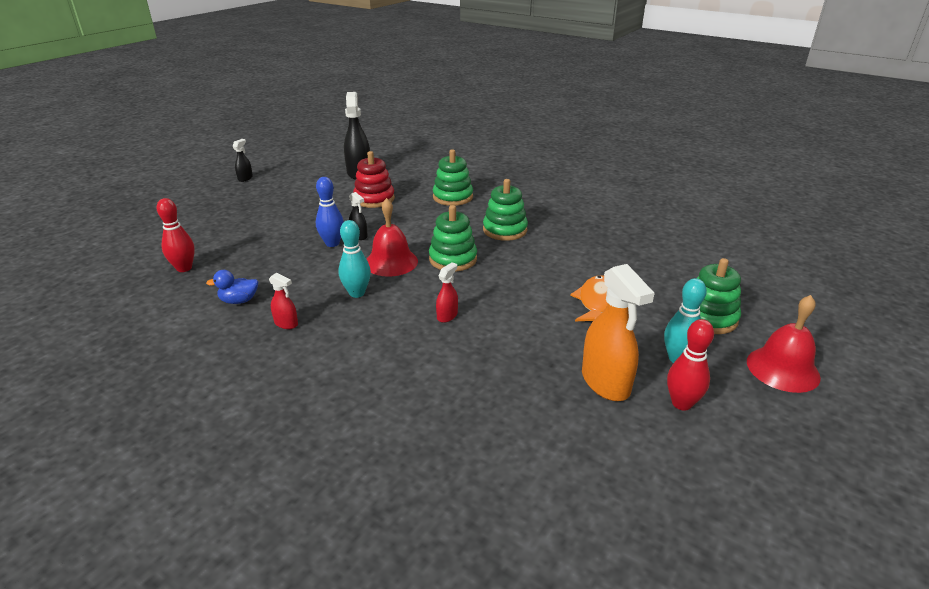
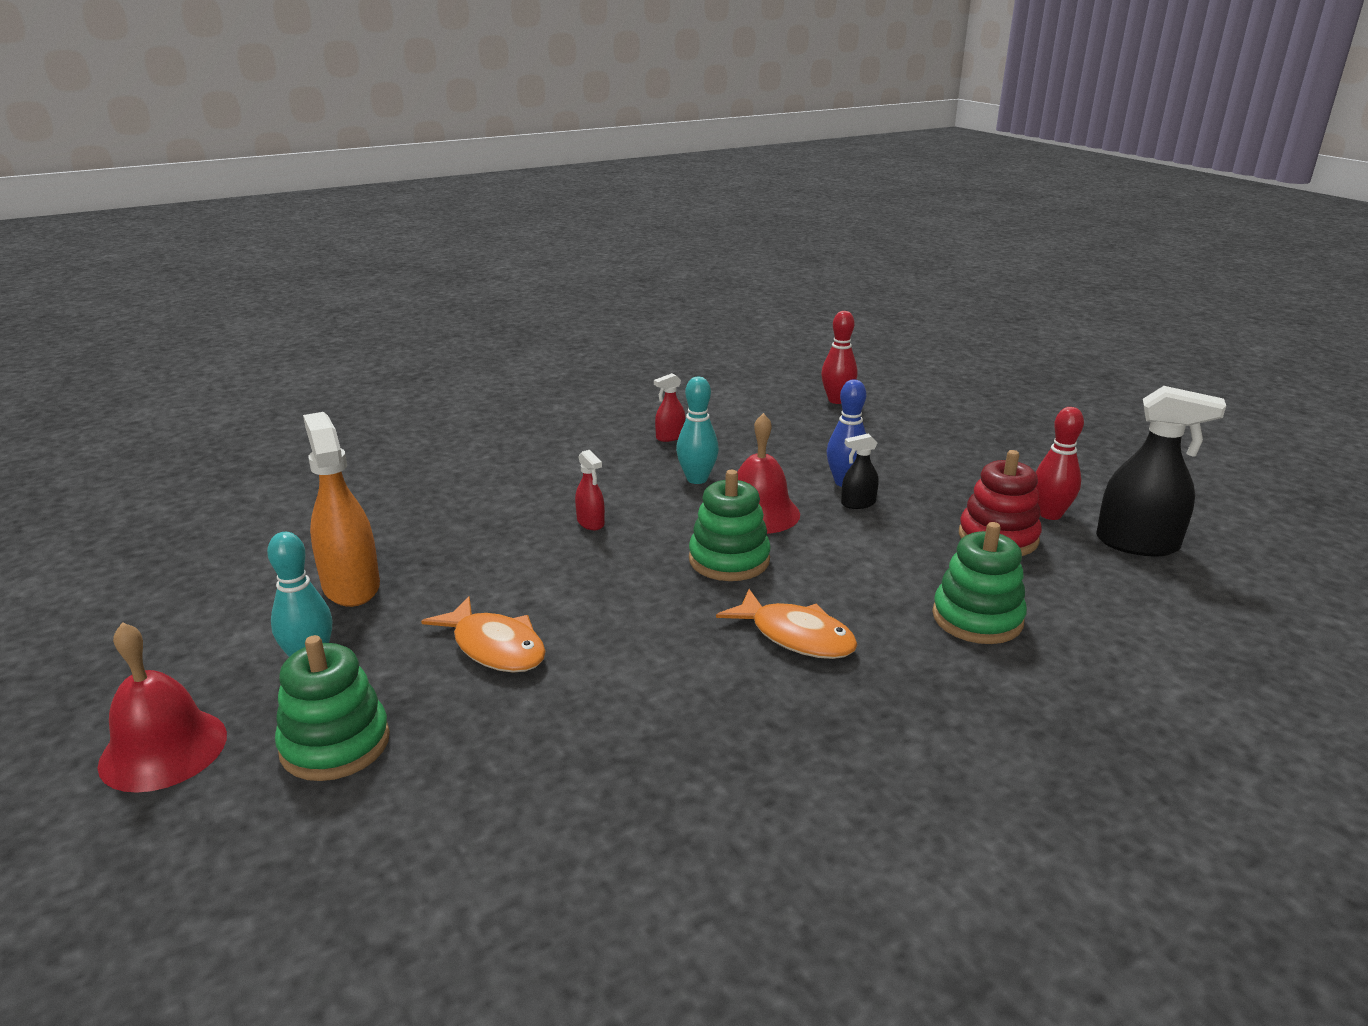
camera: 115 degrees right, 5 degrees down
blue duck [206,270,258,304] -> none
black spray bottle [233,139,253,182] -> none
green stacking toy [483,179,528,241] -> orange fish [716,589,858,659]
orange spray bottle [582,264,655,401] -> orange spray bottle turned 60 degrees clockwise [303,412,380,607]
red bowling pin [667,319,714,411] -> red bowling pin moved to [1036,407,1084,520]

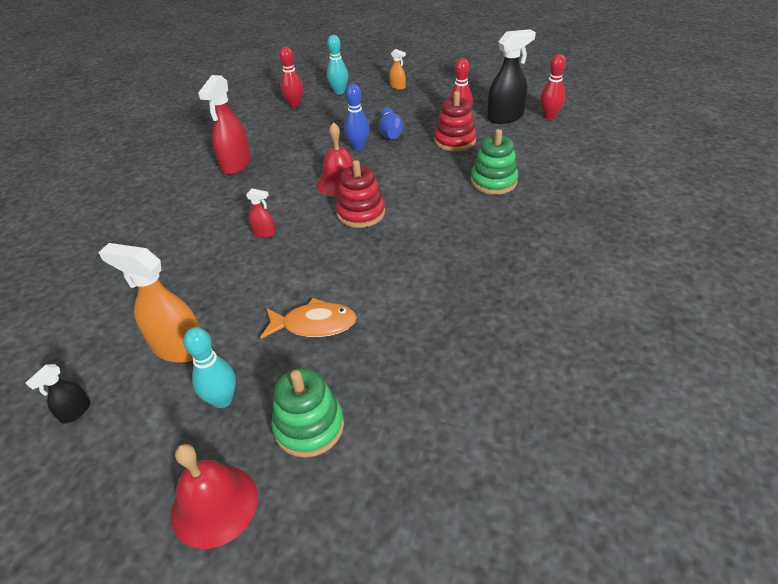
camera: 40 degrees left, 15 degrees up
red spray bottle [654,373,685,442] -> red spray bottle [198,75,251,175], size x2.04
turquoise bowling pin [676,377,719,484] -> turquoise bowling pin moved to [327,35,348,95]
green stacking toy [689,470,771,581] -> red stacking toy [336,160,385,228]
orange fish [716,589,858,659] -> none
black spray bottle [841,434,879,509] -> black spray bottle moved to [26,364,90,424]
none -> blue bowling pin [379,107,403,139]
none -> orange spray bottle [389,49,406,90]
none -> red bowling pin [540,54,566,119]

